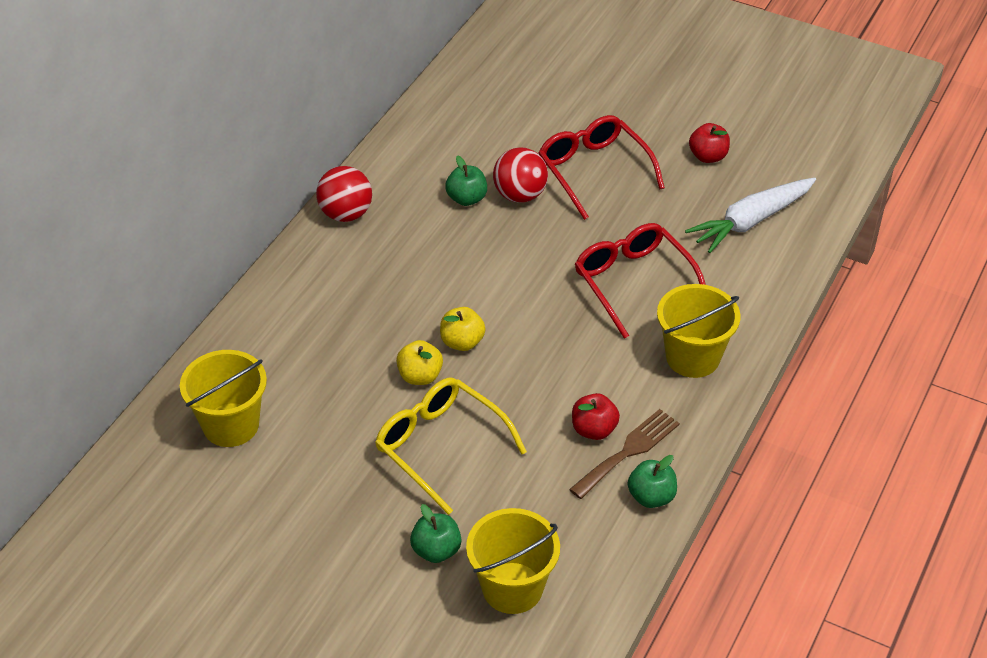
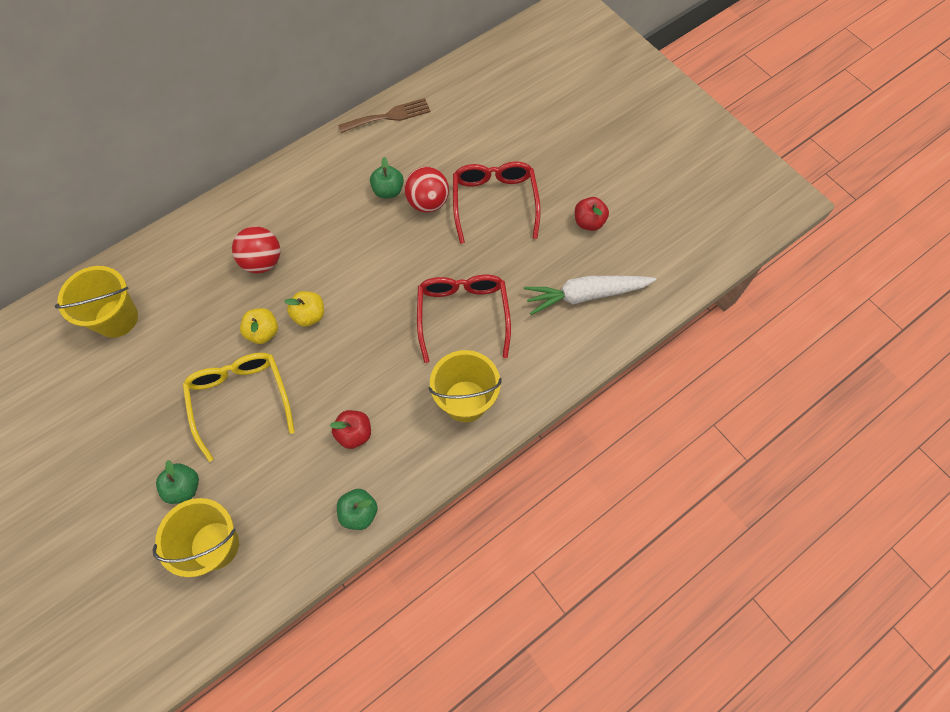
camera: 25 degrees right, 20 degrees up
red ball [316,166,372,222] -> red ball moved to [232,226,280,273]
brown fork [569,409,680,499] -> brown fork moved to [338,98,431,133]

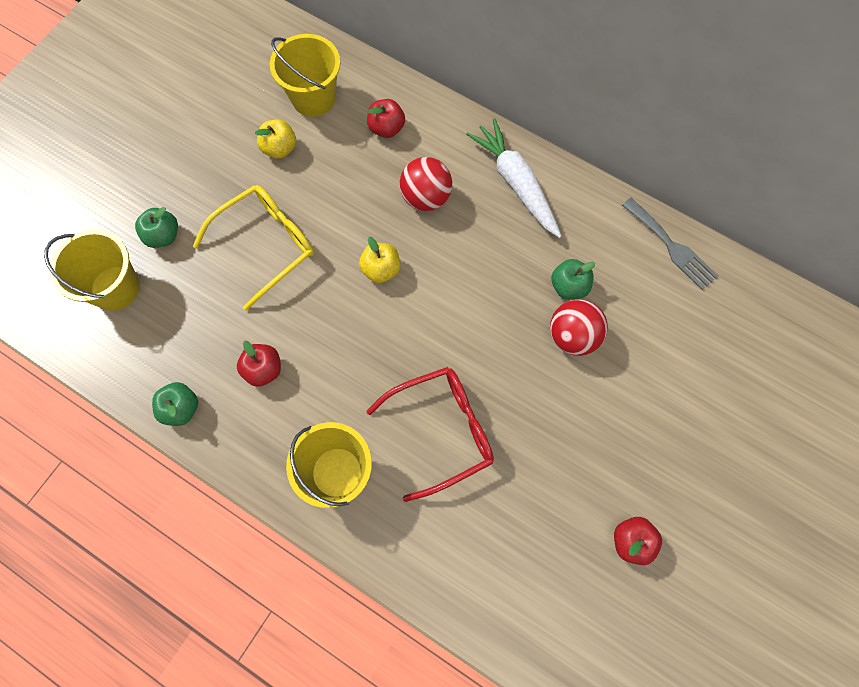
camera: 70 degrees right, 5 degrees up
yellow apple [240,308,278,344] -> yellow apple moved to [255,119,296,159]
brown fork [338,98,431,133] -> grey fork [622,198,718,290]
red glasses [453,161,541,244] -> none
white carrot [524,276,656,315] -> white carrot moved to [466,118,561,238]
none -> red apple [367,99,405,138]

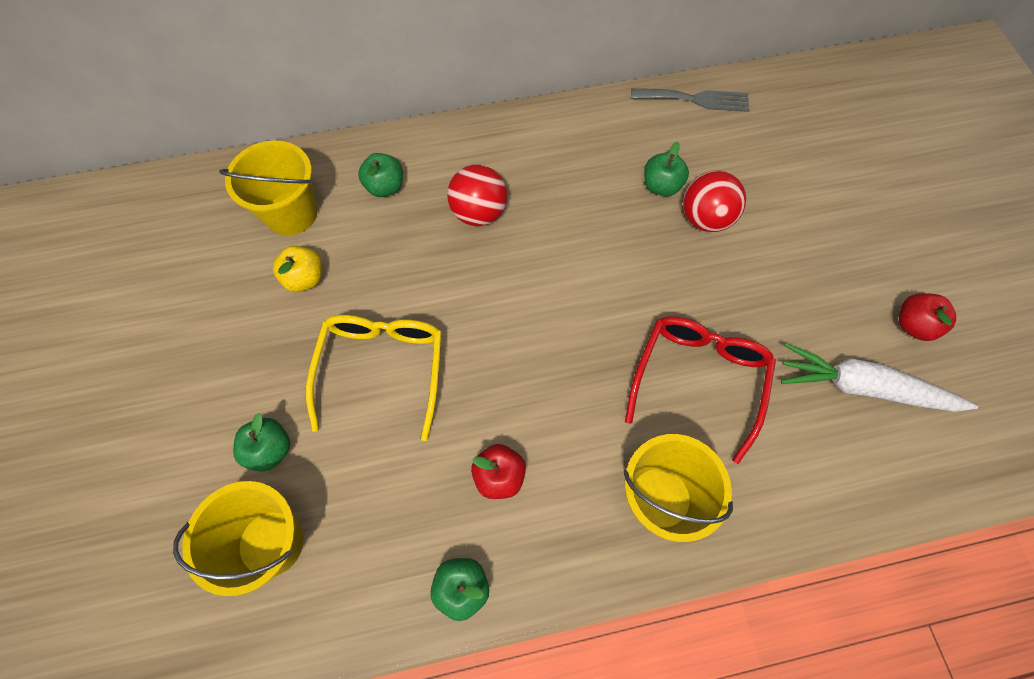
camera: 45 degrees left, 5 degrees down
yellow apple [359,237,400,283] -> none
red apple [367,99,405,138] -> green apple [358,153,403,197]
white carrot [466,118,561,238] -> white carrot moved to [781,343,978,412]

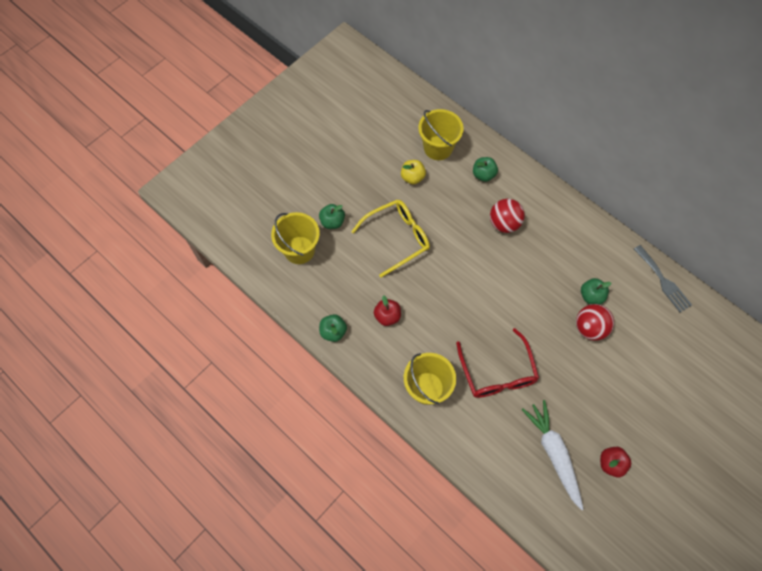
camera: 55 degrees right, 0 degrees up
red glasses [625,316,776,464] -> red glasses turned 90 degrees clockwise [456,328,539,398]

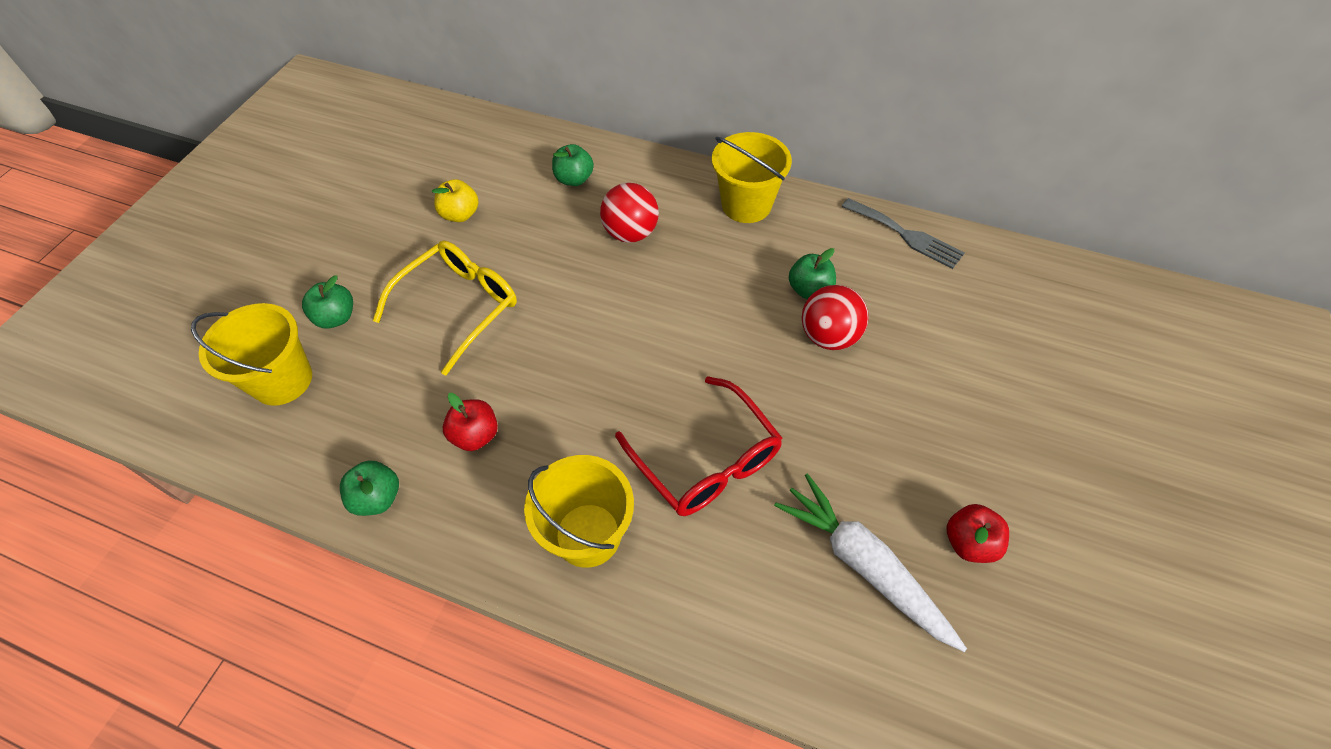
camera: 20 degrees left, 10 degrees down
yellow bucket [418,109,464,160] -> yellow bucket moved to [712,132,792,223]

